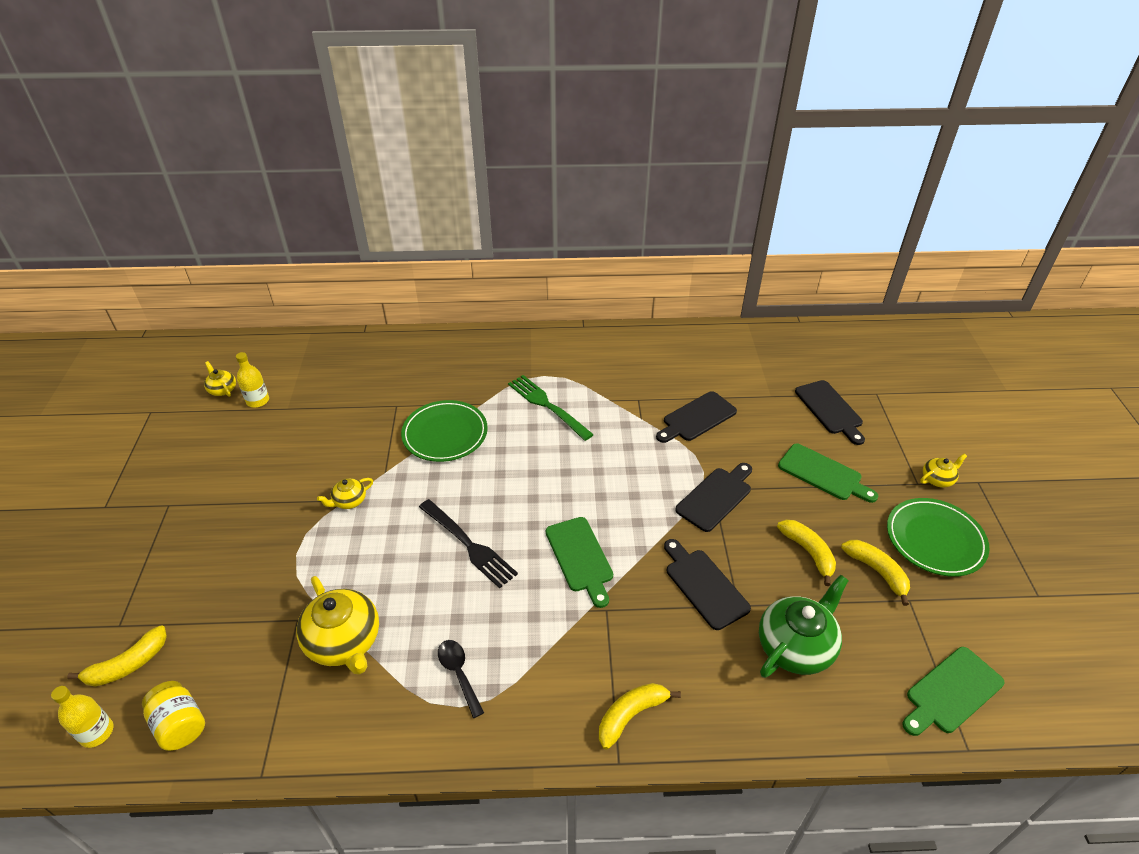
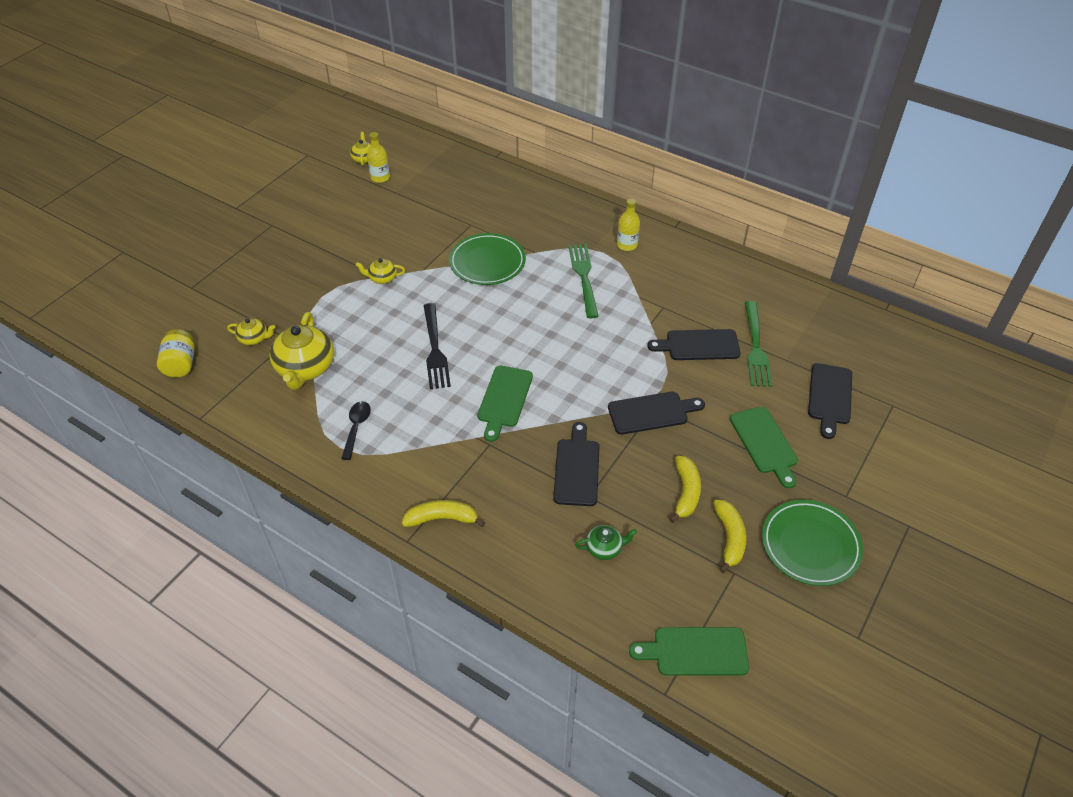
camera: 35 degrees right, 5 degrees up
yellow bottle [51,686,113,748] -> yellow bottle moved to [617,199,640,251]
yellow banana [67,625,167,686] -> none
green teapot [759,575,849,678] -> green teapot [575,525,637,560], size x0.50
yellow teapot [920,454,967,488] -> yellow teapot moved to [227,318,275,345]
none -> green fork [745,301,772,387]

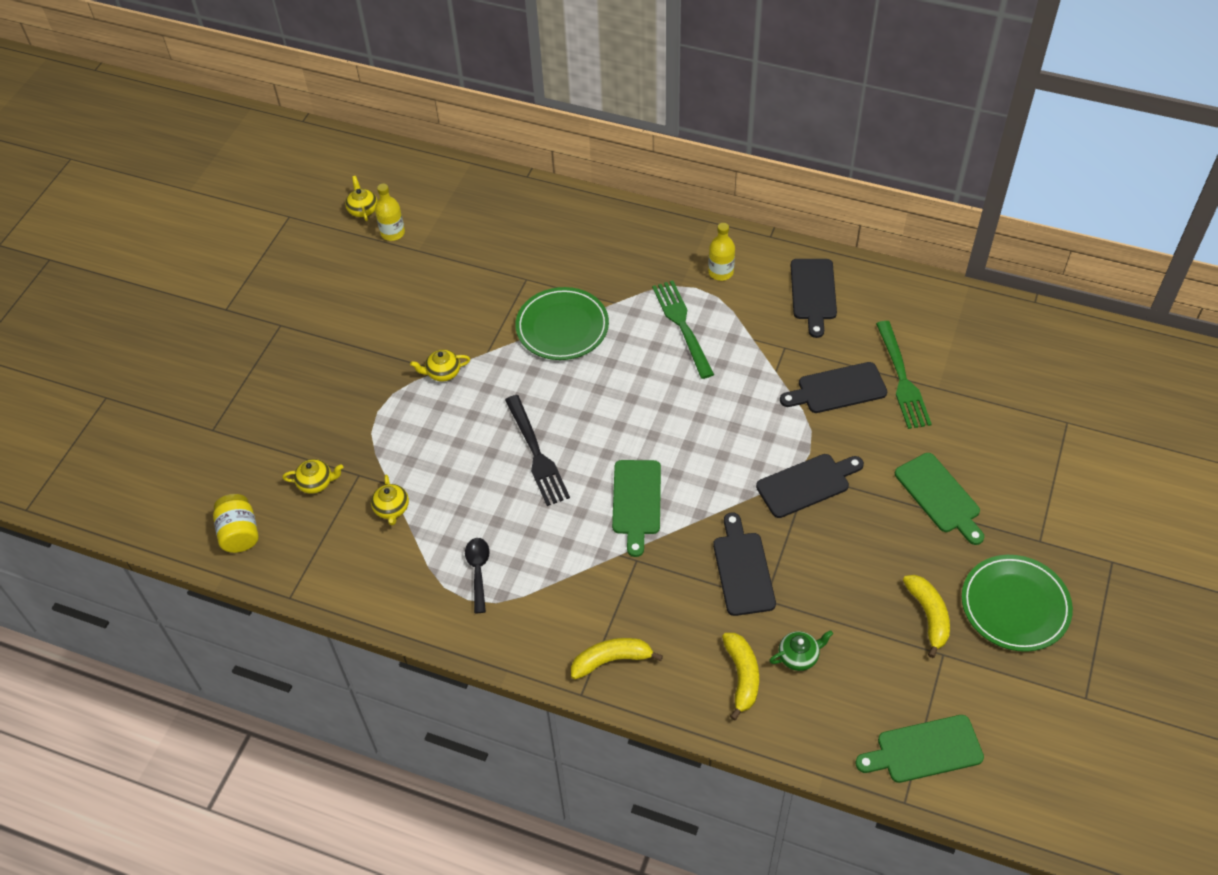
camera: 10 degrees left, 5 degrees up
yellow teapot [269,312,334,390] -> yellow teapot [371,475,409,525], size x0.50
yellow banana [669,456,701,523] -> yellow banana moved to [722,633,759,720]
black cutting board [808,363,852,439] -> black cutting board moved to [791,259,837,338]

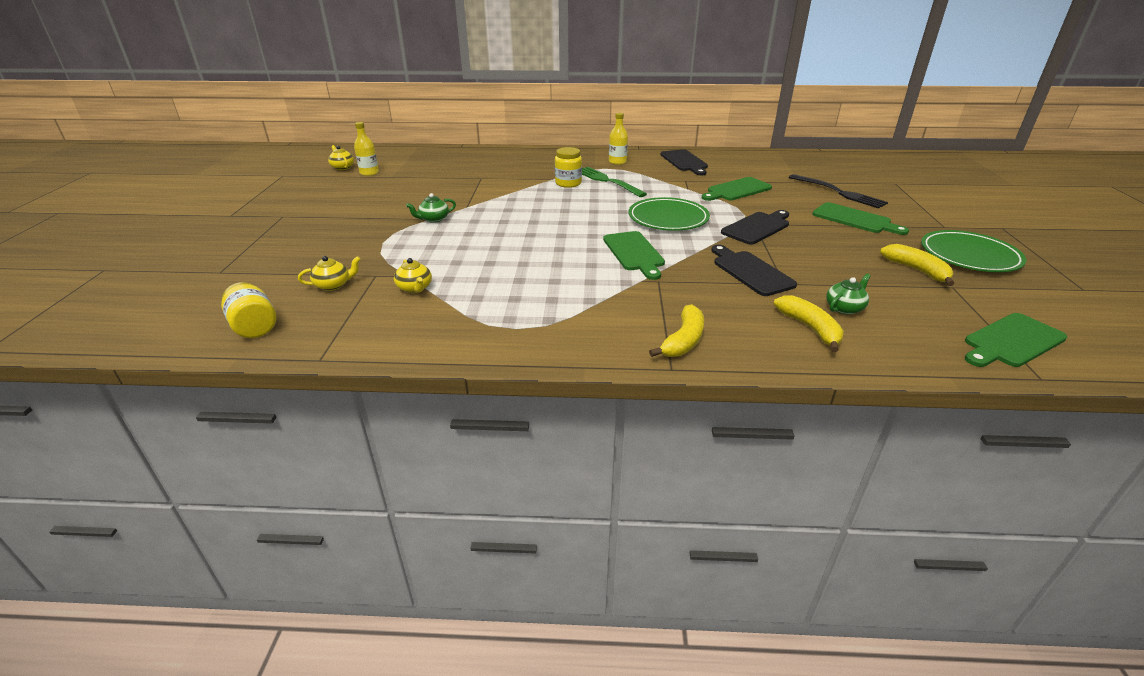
camera: 20 degrees left, 20 degrees down
yellow teapot [410,350,470,382] -> green teapot [406,193,456,223]
black spoon [465,538,490,613] -> none
black fork [505,395,570,506] -> black fork moved to [789,174,888,208]
green plate [515,287,609,360] -> green plate moved to [628,197,710,231]
yellow banana [571,638,663,679] -> yellow banana turned 150 degrees clockwise [649,304,704,357]
black cutting board [780,362,887,413] -> green cutting board [702,177,772,201]
green fork [876,321,932,429] -> none
none -> yellow jar [555,147,582,188]

